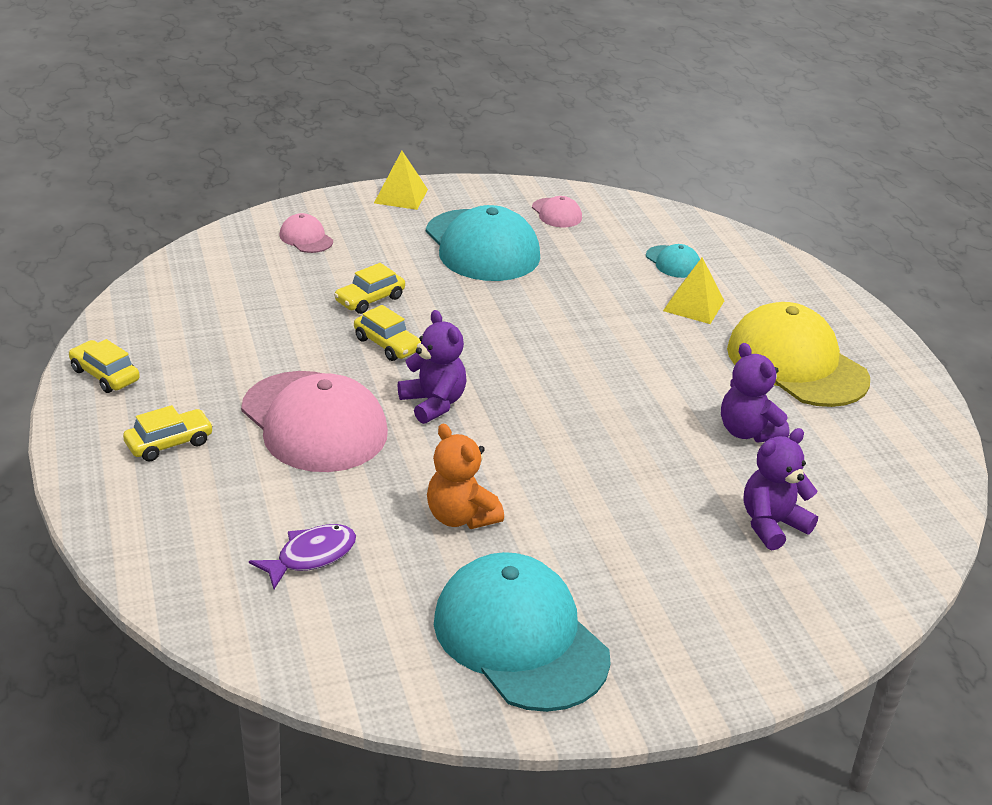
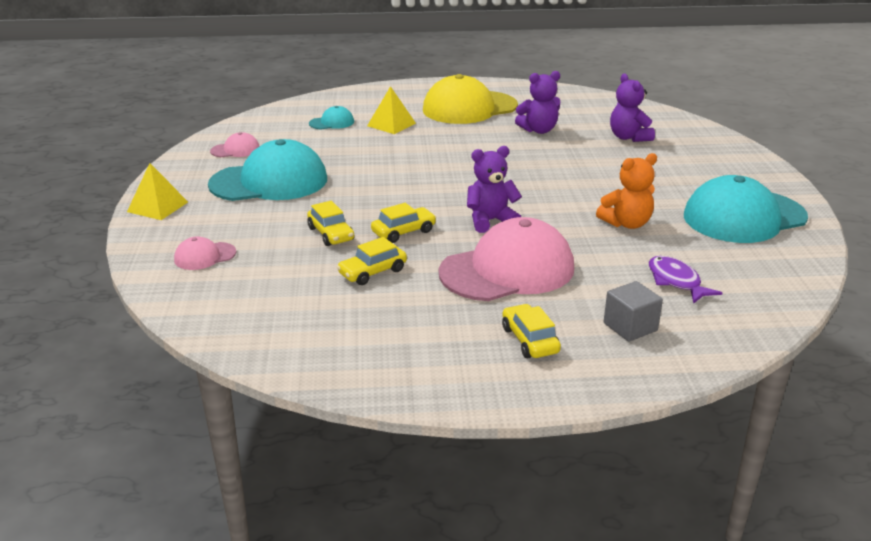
camera: 75 degrees left, 5 degrees down
yellow car [69,339,140,393] -> yellow car moved to [337,237,407,285]
none -> grey cube [604,281,663,342]

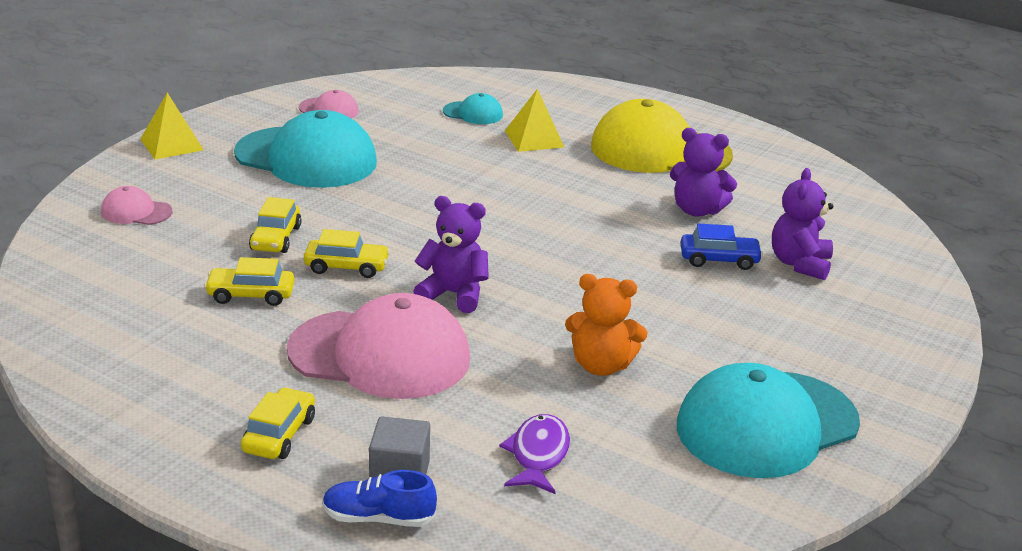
camera: 35 degrees right, 0 degrees up
turquoise cap [684,175,808,243] -> turquoise cap turned 45 degrees counterclockwise [677,363,860,478]
none -> blue shoe [323,470,437,527]
none -> blue car [680,223,763,270]

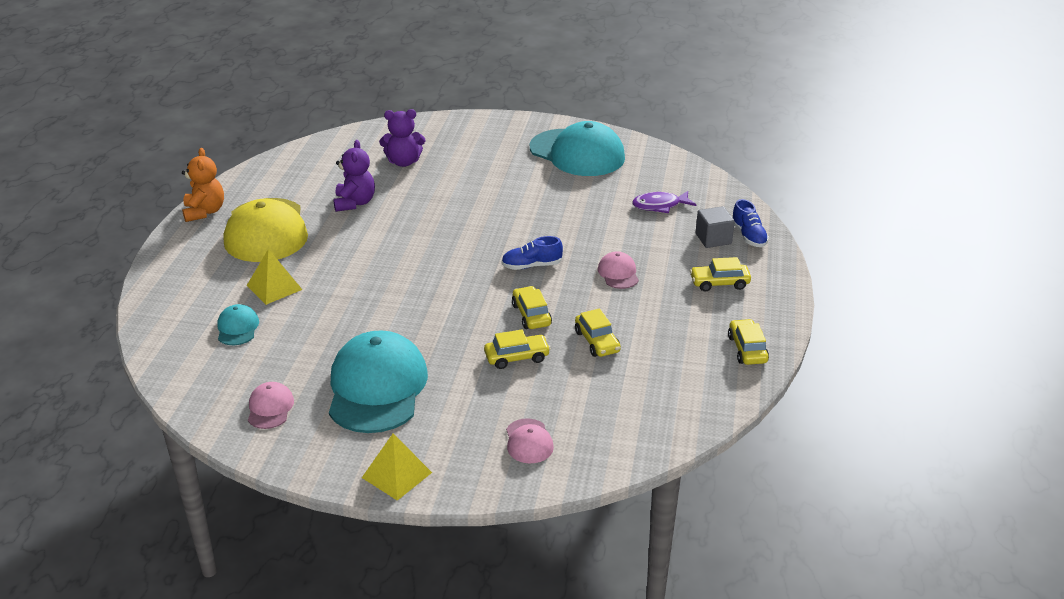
camera: 110 degrees left, 5 degrees up
pink cap [287,293,470,399] -> pink cap [598,251,639,289], size x0.45
purple teddy bear [414,196,489,313] -> blue shoe [501,236,563,270]
orange teddy bear [565,274,647,376] -> orange teddy bear moved to [182,148,224,222]
blue car [680,223,763,270] -> none
none -> yellow car [728,319,769,365]

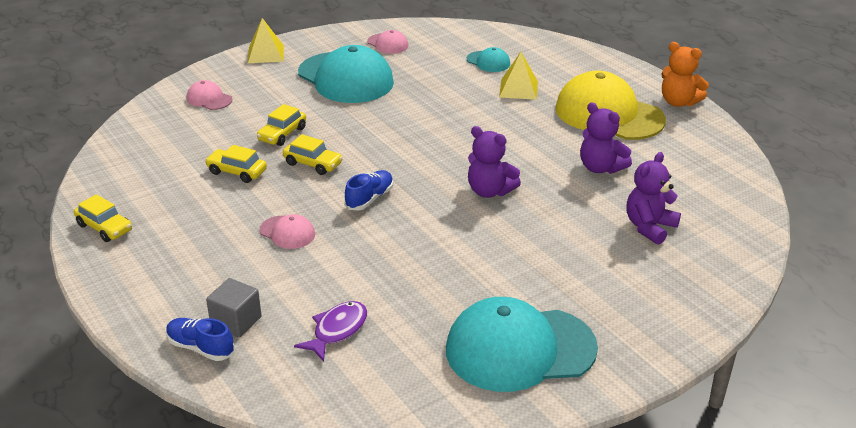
camera: 135 degrees right, 0 degrees up
yellow car [690,257,751,292] -> none
none -> purple teddy bear [468,126,521,198]

